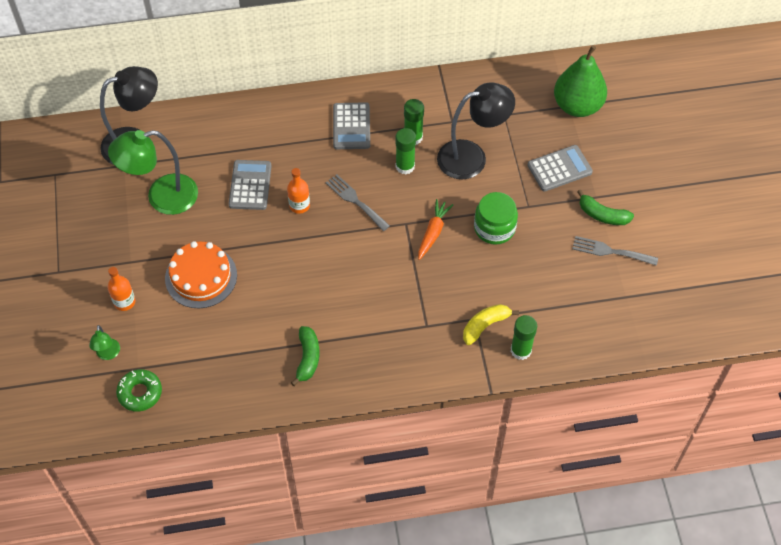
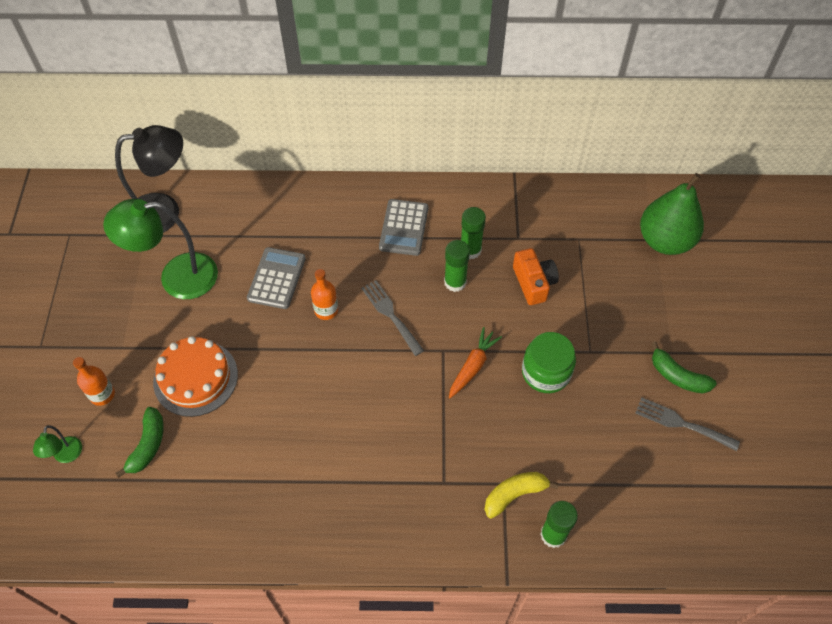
camera: 10 degrees right, 0 degrees up
green donut [116,369,162,412] -> none
green banana [291,326,320,386] -> green banana moved to [116,407,164,478]
black lamp [437,83,515,179] -> orange camera [513,248,559,305]
grey calculator [527,145,593,191] -> none

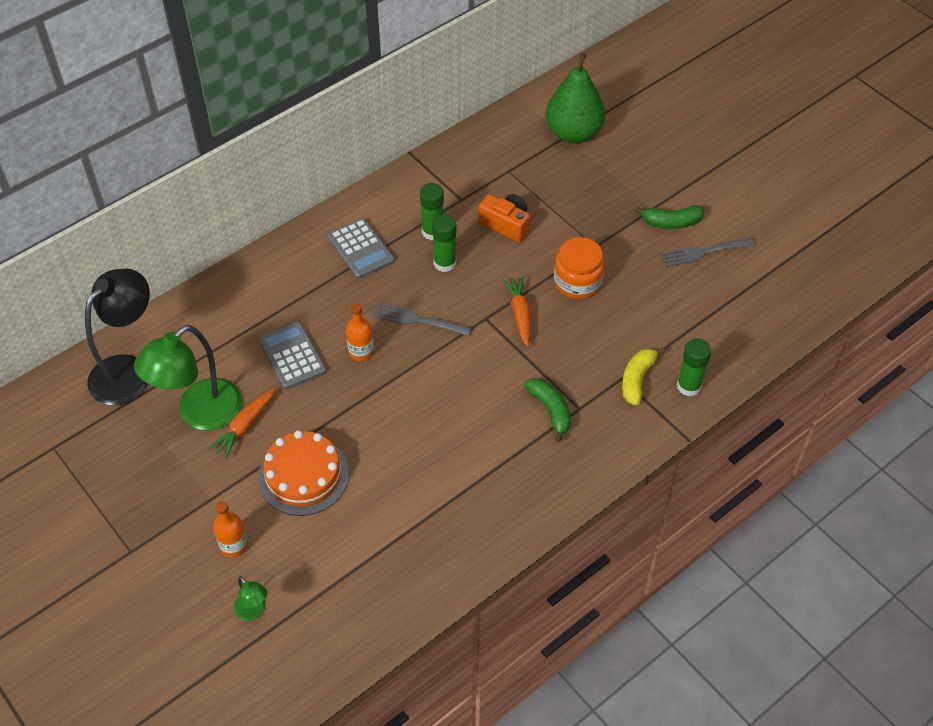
camera: 40 degrees left, 5 degrees down
green banana [116,407,164,478] -> green banana moved to [524,378,571,442]
green jar [522,332,576,393] -> orange jar [554,237,605,299]
none -> orange carrot [208,388,275,459]

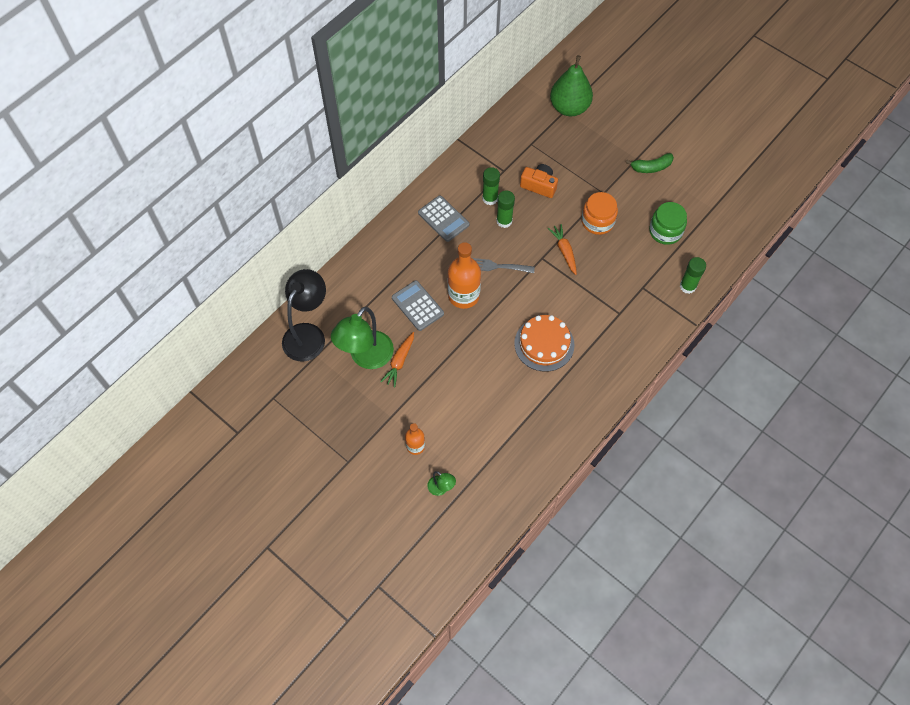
camera: 10 degrees left, 10 degrees up
orange cake [258,430,349,516] -> orange cake moved to [514,315,575,372]
orange bottle [346,303,374,361] -> orange bottle [448,242,481,309], size x1.80
green banana [524,378,571,442] -> none
yellow banana [622,347,665,406] -> none
grey fork [661,238,755,267] -> none
none -> green jar [649,202,687,245]

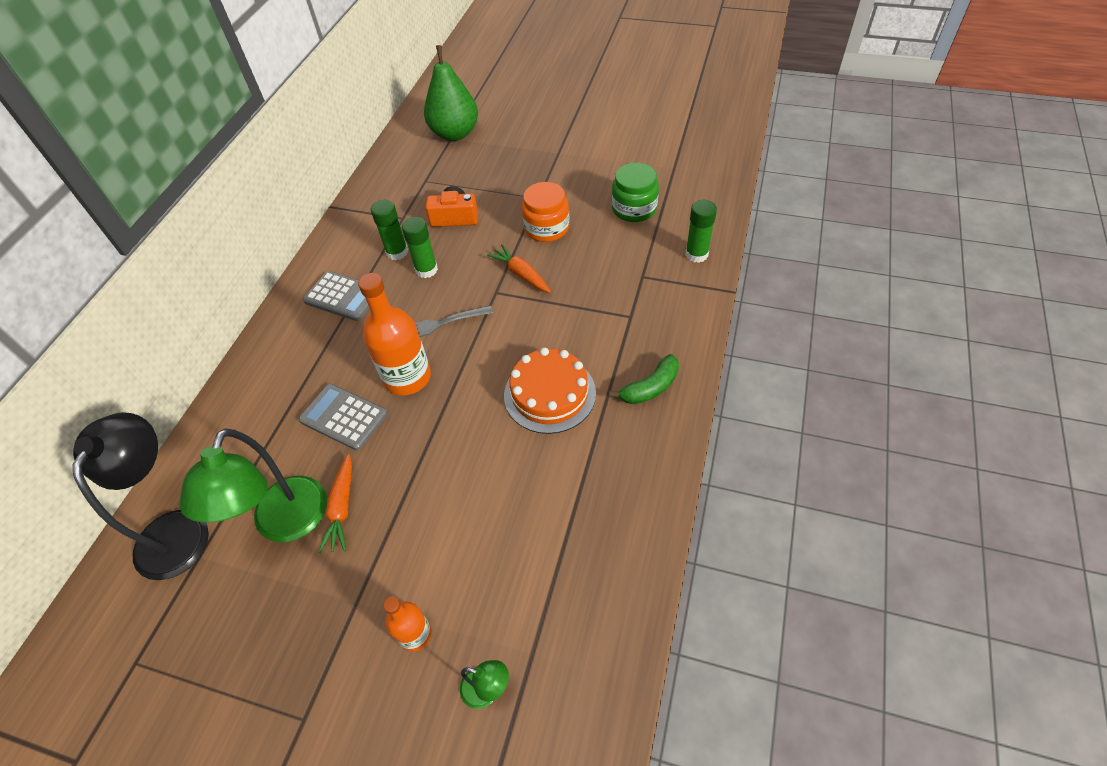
camera: 20 degrees left, 10 degrees down
green banana [626,153,674,173] -> green banana moved to [609,354,679,404]

